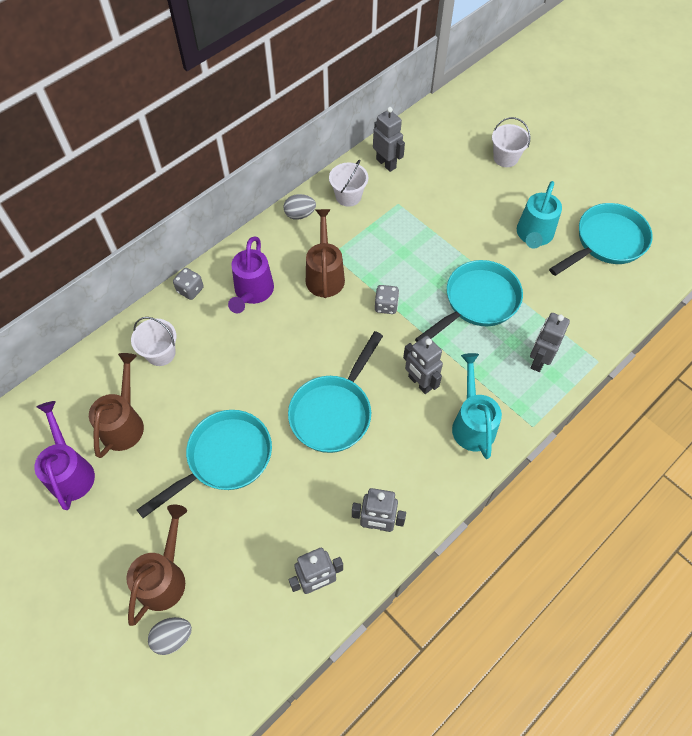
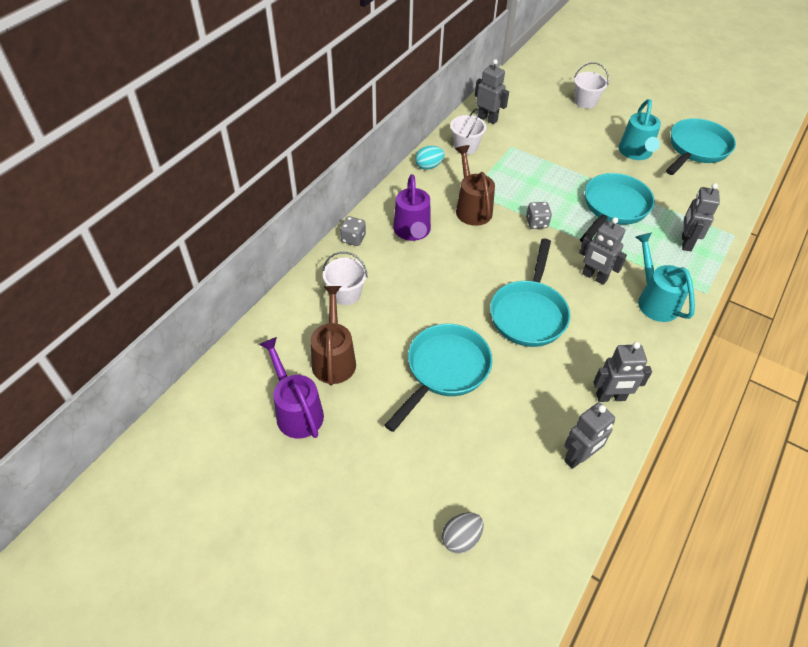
camera: 15 degrees left, 10 degrees down
brown watering can [126,505,187,626] -> none
grey egg [284,194,316,220] -> turquoise egg [415,146,444,170]

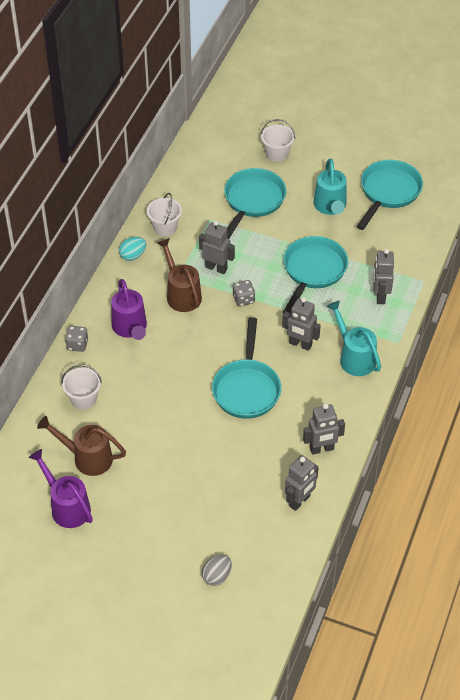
camera: 10 degrees left, 0 degrees up
brown watering can [311,286,356,385] -> brown watering can turned 60 degrees counterclockwise [37,416,126,476]
turquoise pan [384,324,493,432] -> turquoise pan moved to [224,168,286,239]
grey robot [475,59,509,124] -> grey robot moved to [199,221,235,274]

